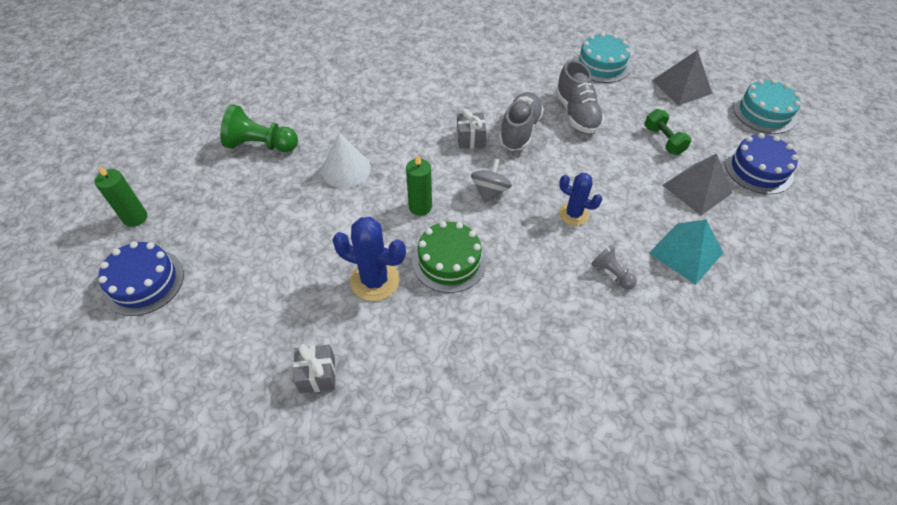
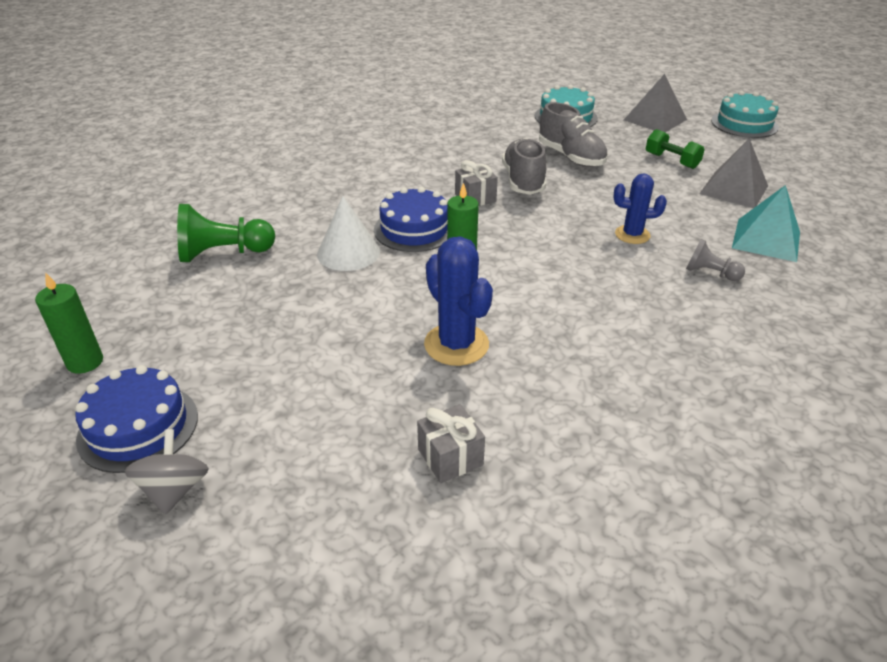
camera: 20 degrees left, 15 degrees down
blue cactus [332,217,406,301] -> blue cactus turned 60 degrees clockwise [424,236,493,366]
green cake [412,221,487,293] -> none
grey spinning top [471,158,512,203] -> grey spinning top moved to [125,429,209,515]
blue cake [725,133,798,194] -> blue cake moved to [374,187,448,252]

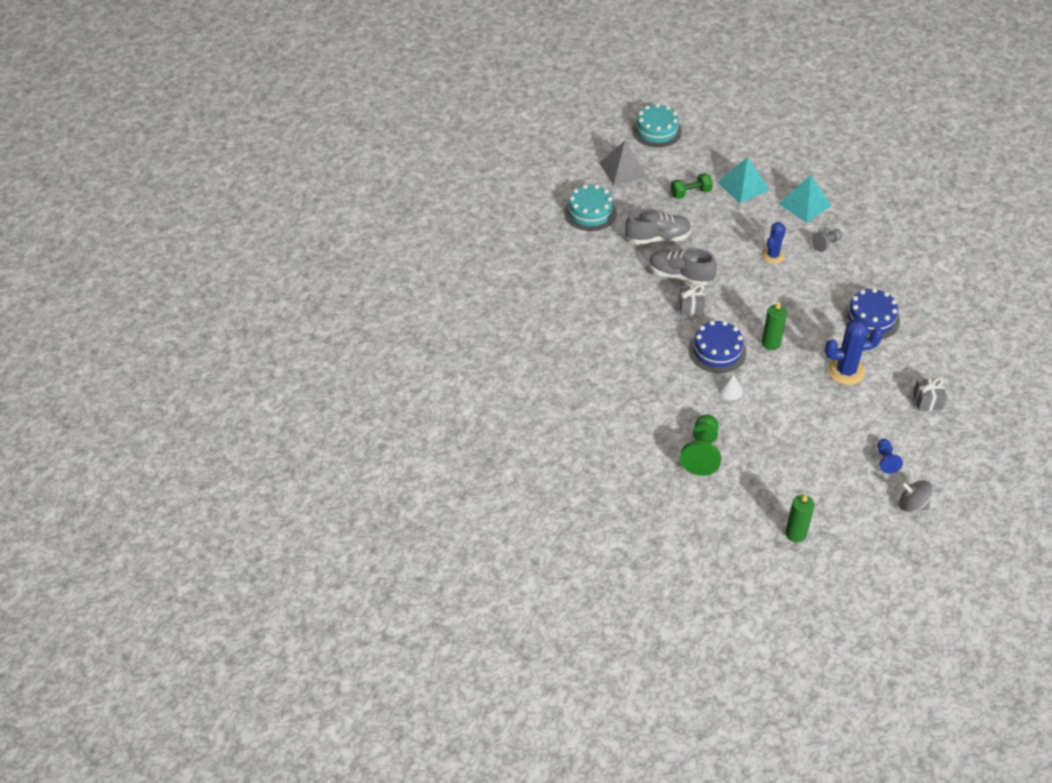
camera: 65 degrees left, 10 degrees up
blue cake [75,365,198,473] -> blue cake moved to [843,288,900,339]
white cone [317,196,380,271] -> white cone [718,375,743,401], size x0.57
grey pyramid [699,138,768,208] -> turquoise pyramid [717,157,769,203]
none -> blue pawn [877,439,903,474]

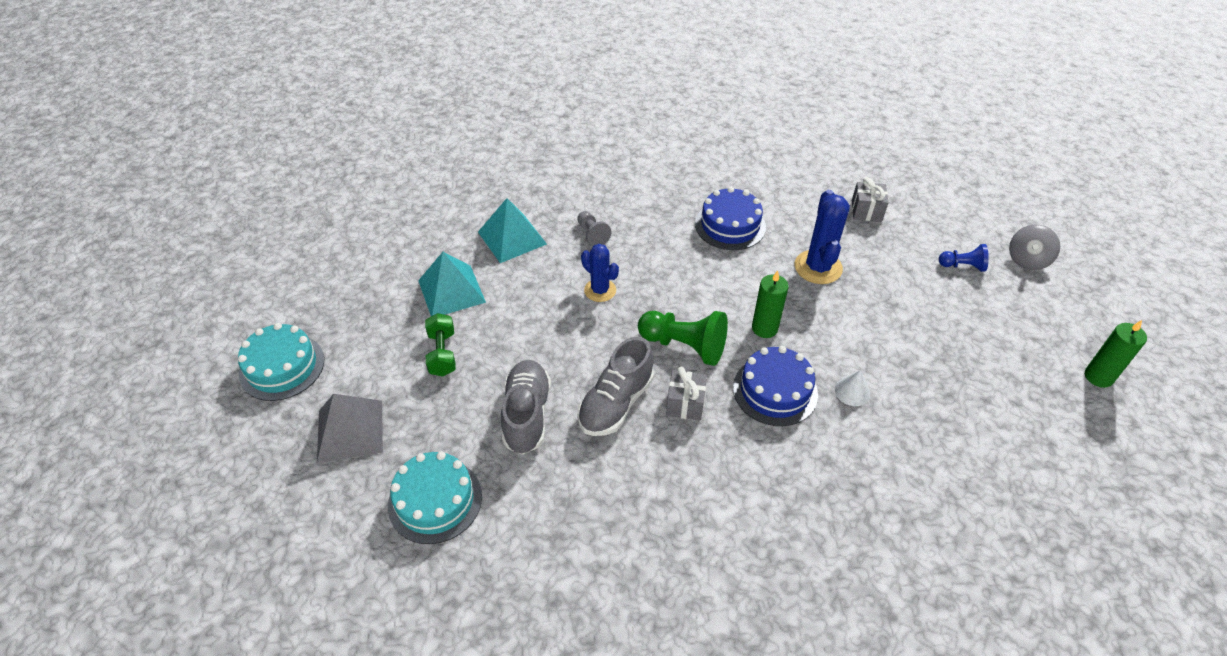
camera: 80 degrees left, 0 degrees up
green pawn [680,414,721,476] -> green pawn moved to [638,311,728,366]

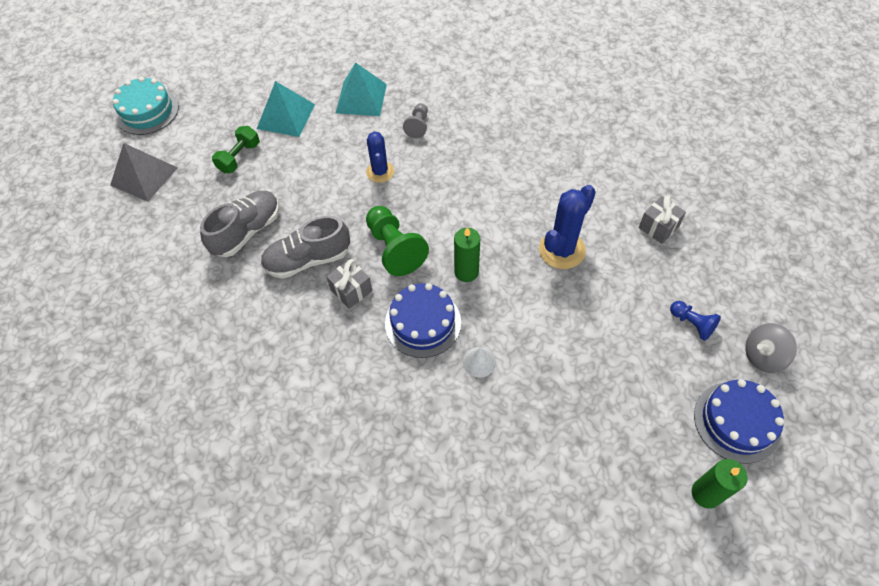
camera: 40 degrees right, 10 degrees up
turquoise cake [388,451,482,544] -> none
blue cake [695,187,766,250] -> blue cake moved to [694,379,784,464]

